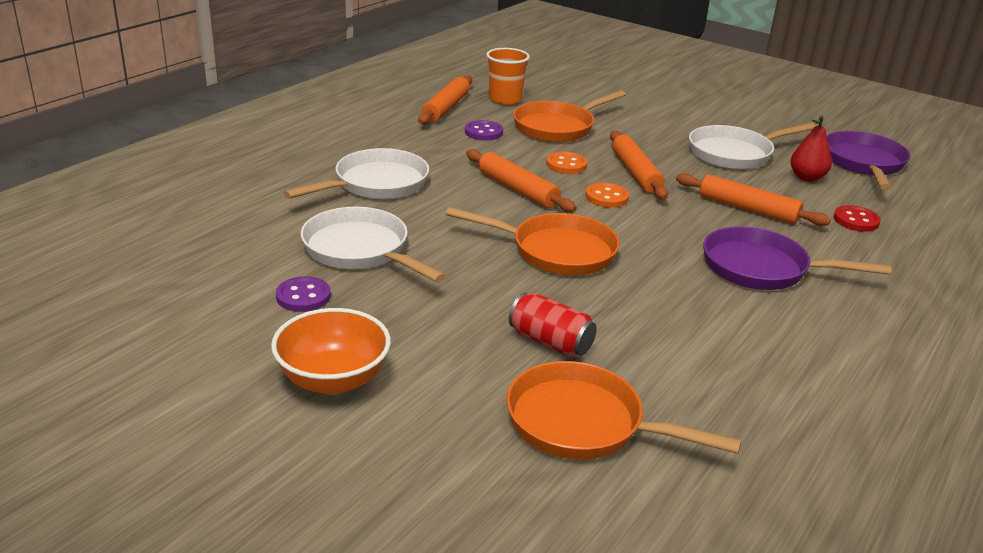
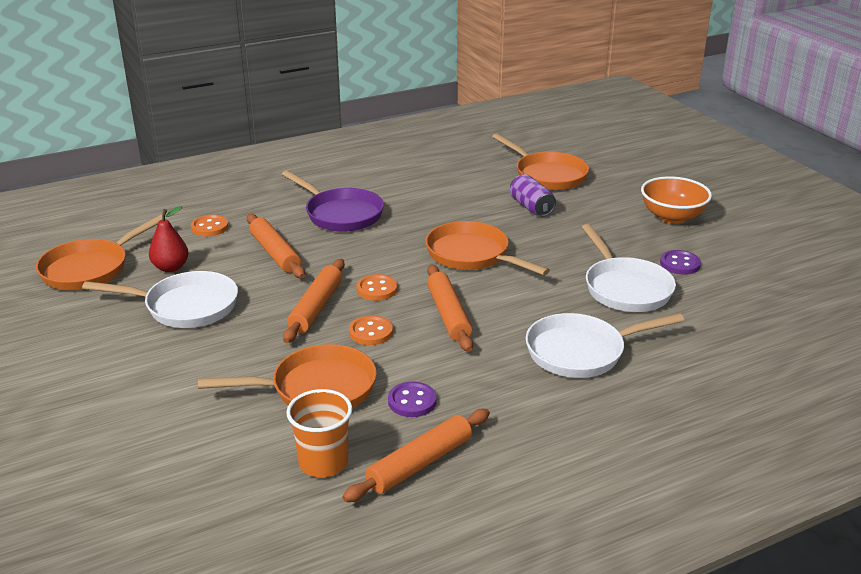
camera: 150 degrees left, 0 degrees up
red can [509,292,597,357] -> purple can [510,174,556,217]
purple pan [826,131,910,190] -> orange pan [36,215,166,290]
red button [833,205,881,232] -> orange button [191,215,229,237]

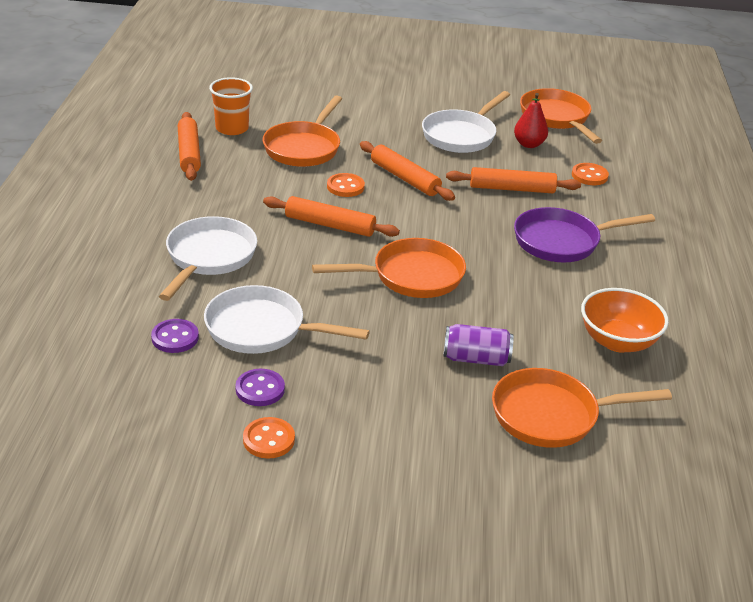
camera: 120 degrees right, 5 degrees up
orange button [356,274,397,301] -> orange button moved to [243,417,295,459]
purple button [388,382,437,417] -> purple button moved to [151,319,199,353]
orange bowl [641,176,712,224] -> orange bowl moved to [581,288,669,352]

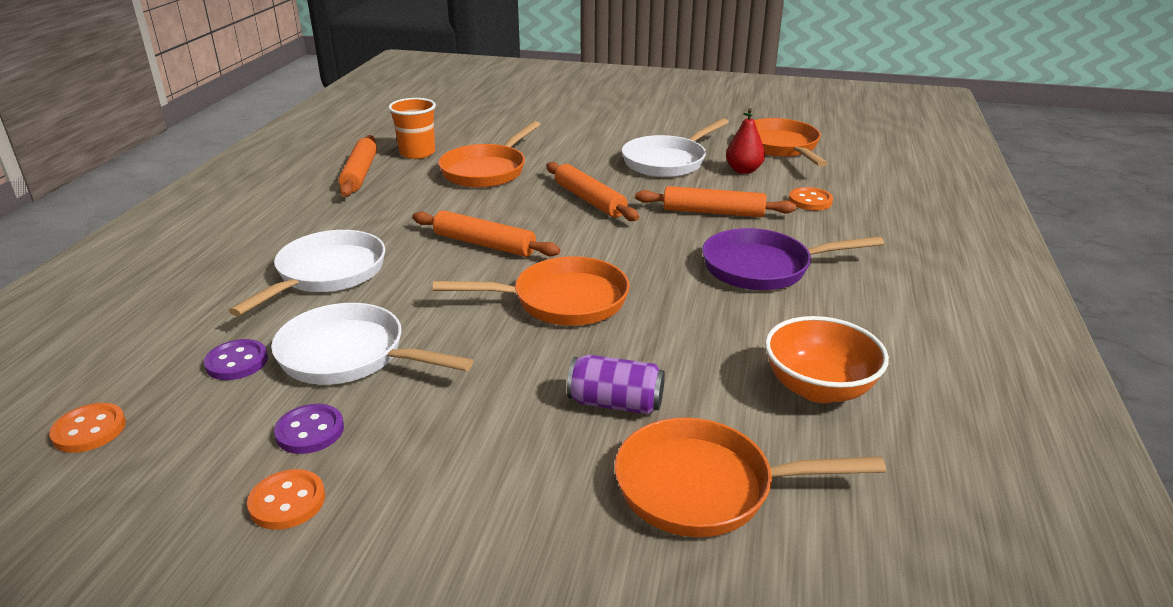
camera: 10 degrees right, 5 degrees down
orange button [327,173,365,197] -> orange button moved to [49,403,126,453]

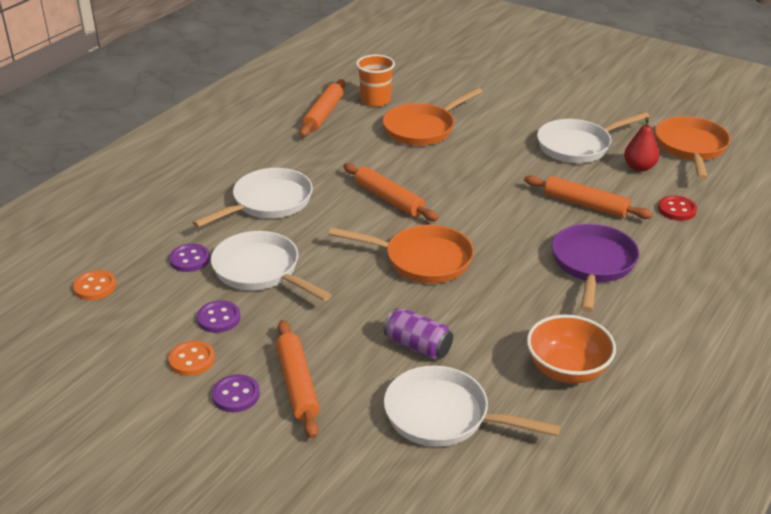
camera: 20 degrees right, 5 degrees up
orange rolling pin [546,162,639,221] -> orange rolling pin moved to [276,320,320,439]
orange pan [615,418,886,537] -> white pan [384,365,561,447]
purple pan [702,228,884,290] -> purple pan turned 90 degrees clockwise [552,224,639,312]
orange button [789,187,833,211] -> red button [658,195,697,221]
none -> purple button [212,374,260,412]

